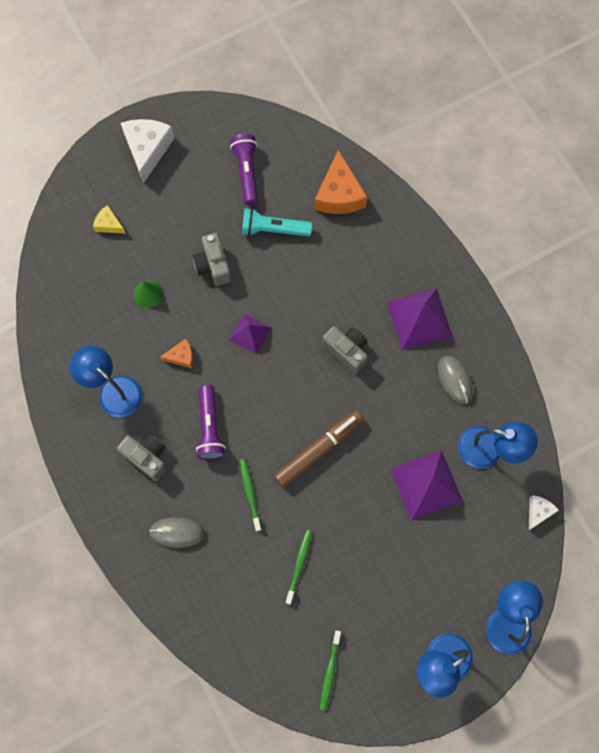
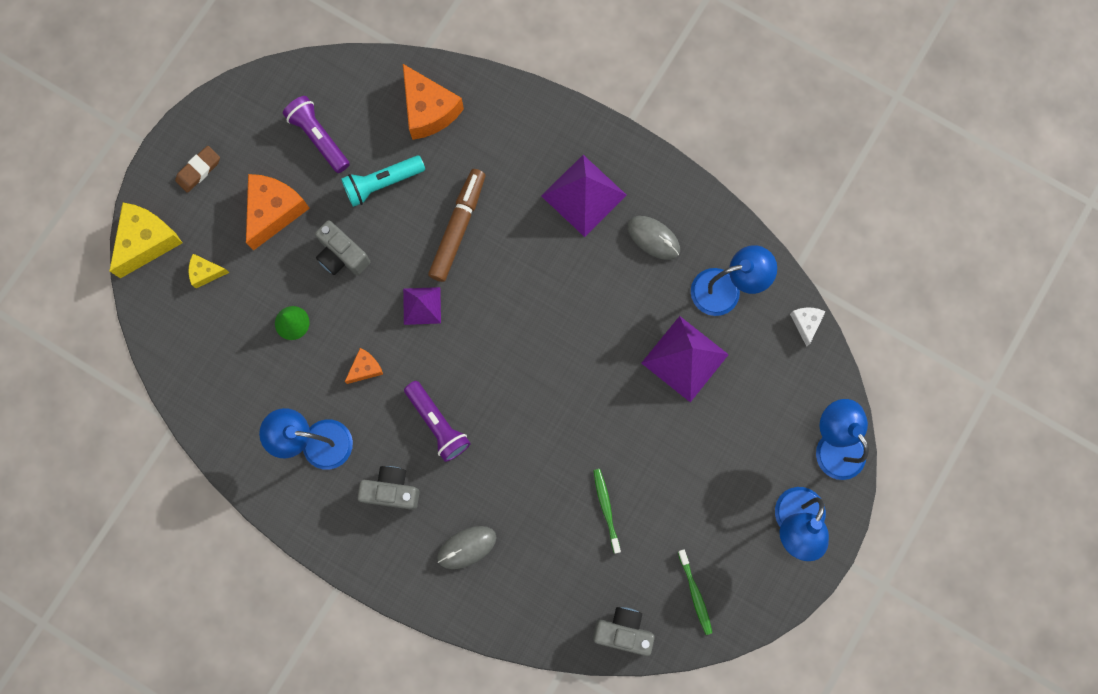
camera: 30 degrees left, 5 degrees up
white cheese [121,119,174,183] -> brown eraser [175,146,220,193]
green toothbrush [239,459,262,531] -> none
brown marker [274,410,364,488] -> brown marker moved to [428,169,486,282]
grey camera [322,326,368,374] -> grey camera moved to [593,607,655,656]
none -> yellow cheese [109,203,182,278]
none -> orange cheese [246,174,310,251]

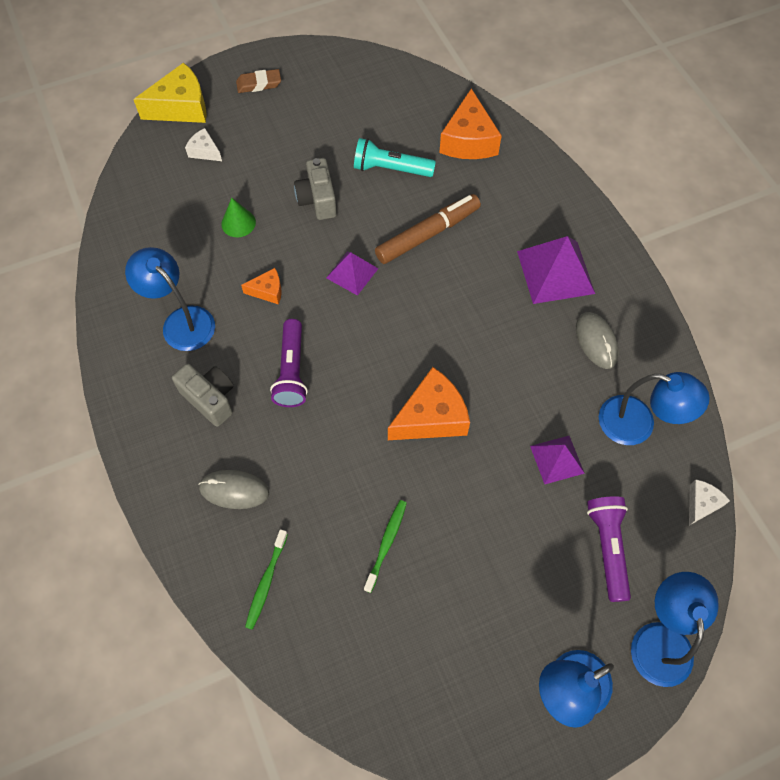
camera: 35 degrees right, 15 degrees down
yellow cheese [188,254,230,288] -> white cheese [185,128,222,161]
orange cheese [246,174,310,251] -> orange cheese moved to [388,367,470,440]
purple flashlight [283,96,350,173] -> purple flashlight moved to [587,496,631,602]
grey camera [593,607,655,656] -> none
purple pyramid [641,316,729,402] -> purple pyramid [530,436,585,484], size x0.60
green toothbrush [678,549,712,635] -> green toothbrush moved to [245,529,288,630]

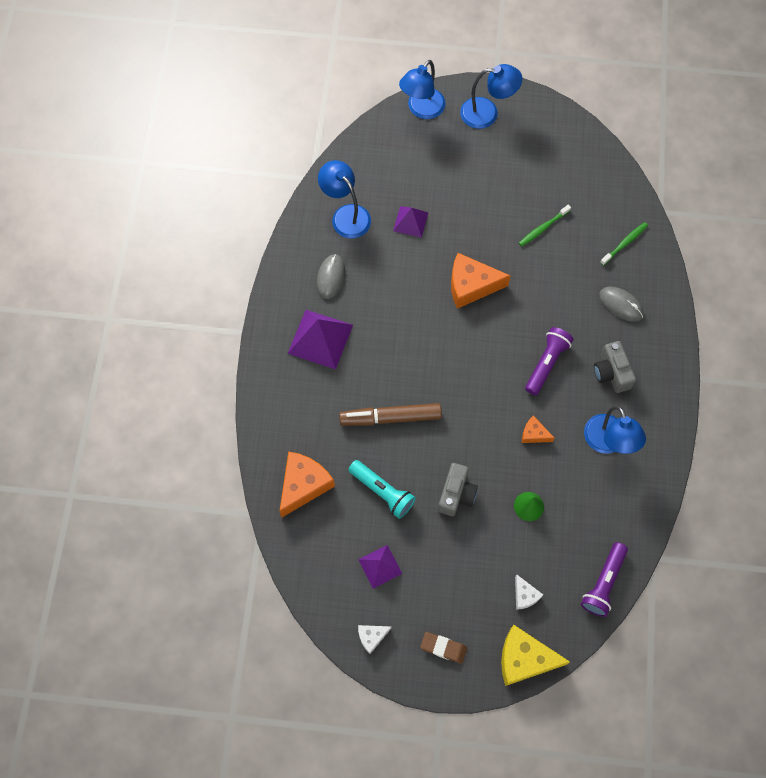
camera: 150 degrees left, 5 degrees up
purple pyramid [326,252,378,296] -> purple pyramid moved to [358,545,402,589]
purple flashlight [587,496,631,602] -> purple flashlight moved to [581,542,628,617]
white cheese [689,480,730,525] -> white cheese moved to [358,625,392,654]

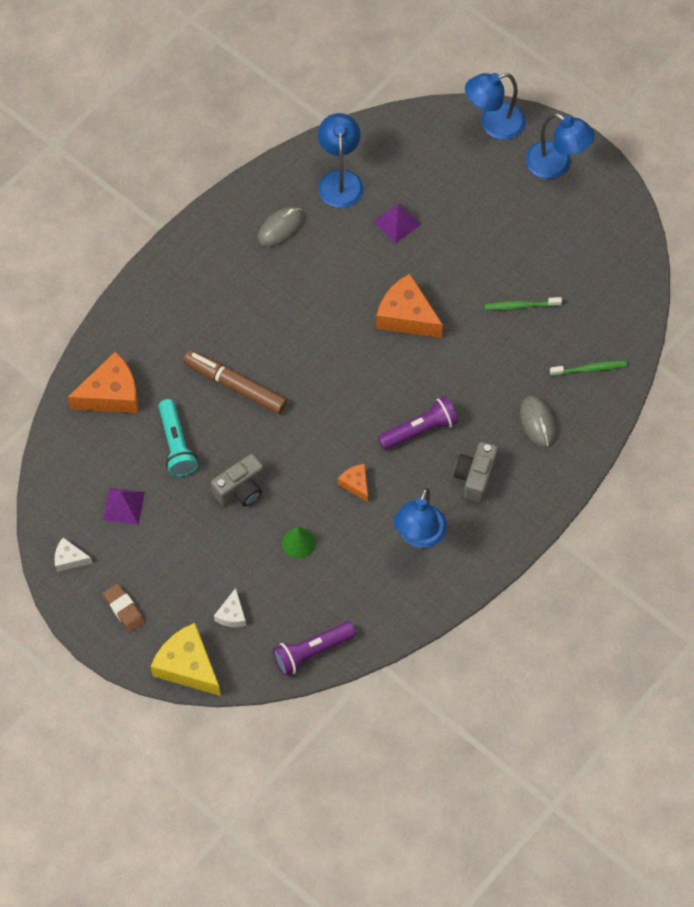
camera: 35 degrees right, 5 degrees down
purple pyramid [288,310,353,369] -> none

